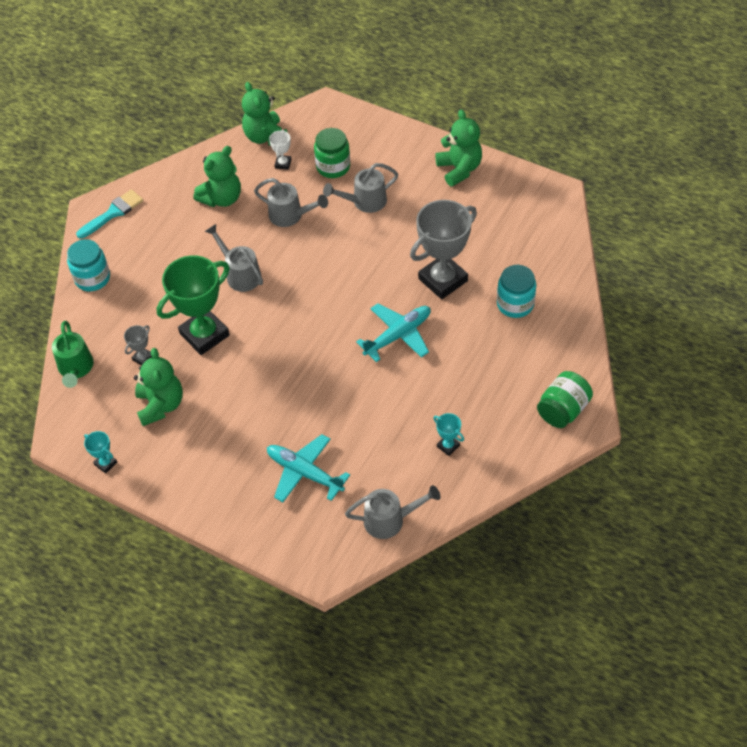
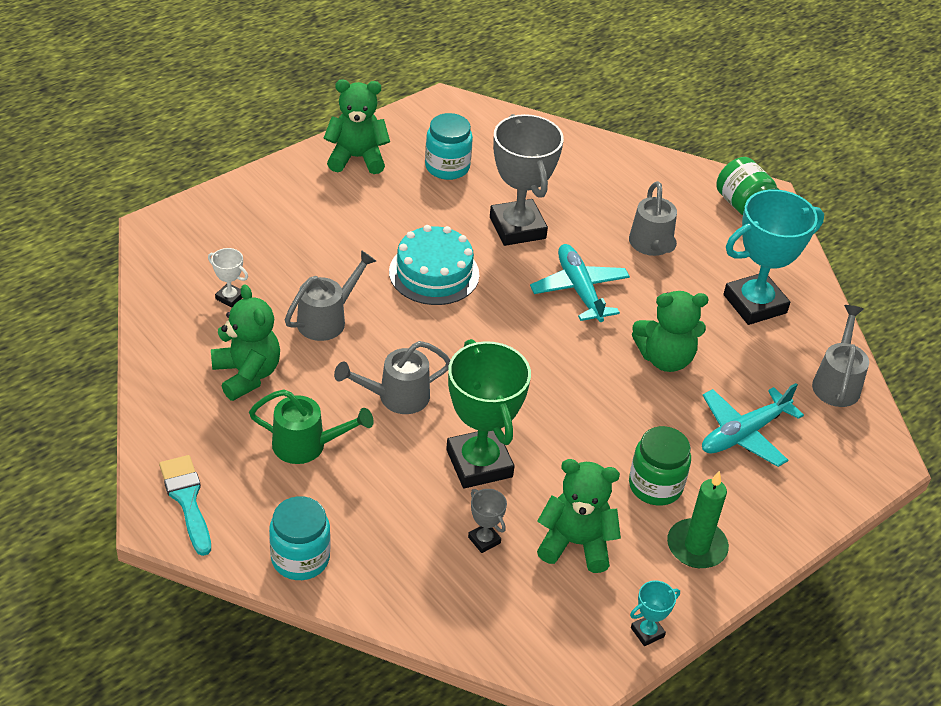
camera: 75 degrees left, 10 degrees down
green watering can [52,321,94,388] -> green watering can moved to [249,390,374,464]
green teddy bear [242,82,288,146] -> green teddy bear moved to [632,291,709,372]
green jar [314,128,350,178] -> green jar moved to [629,426,691,506]
grey watering can [323,163,398,213] -> grey watering can moved to [629,181,677,256]
turquoise trophy [433,413,464,456] -> turquoise trophy [723,189,824,325], size x2.33
turquoise jar [497,265,536,318] -> turquoise jar moved to [425,113,473,180]
none -> turquoise cake [389,225,479,305]
none -> green candle [667,471,729,568]

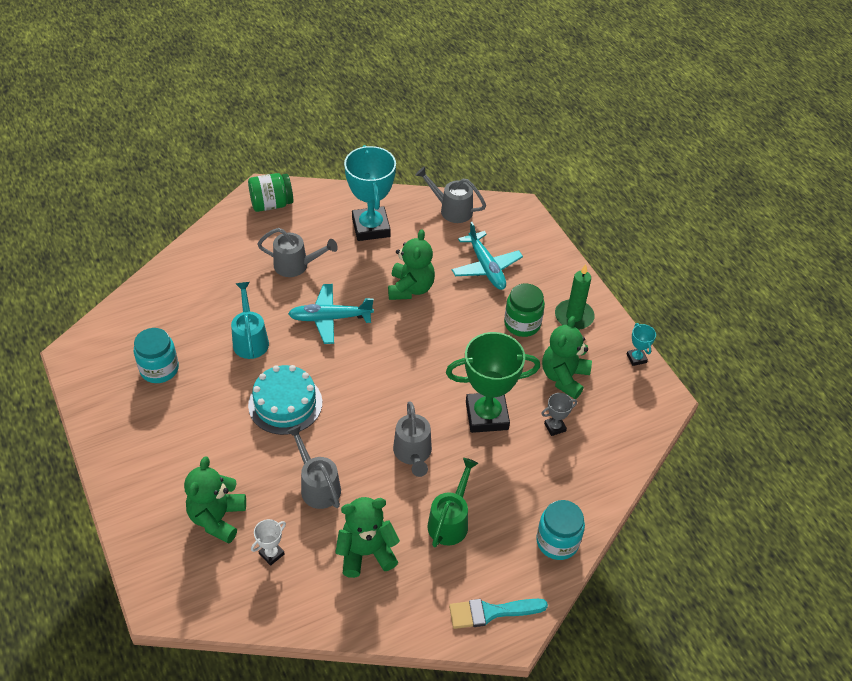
camera: 75 degrees left, 5 degrees up
green teddy bear [324,79,390,174] -> green teddy bear moved to [184,456,246,544]
grey trophy [490,114,564,246] -> turquoise watering can [231,282,269,359]

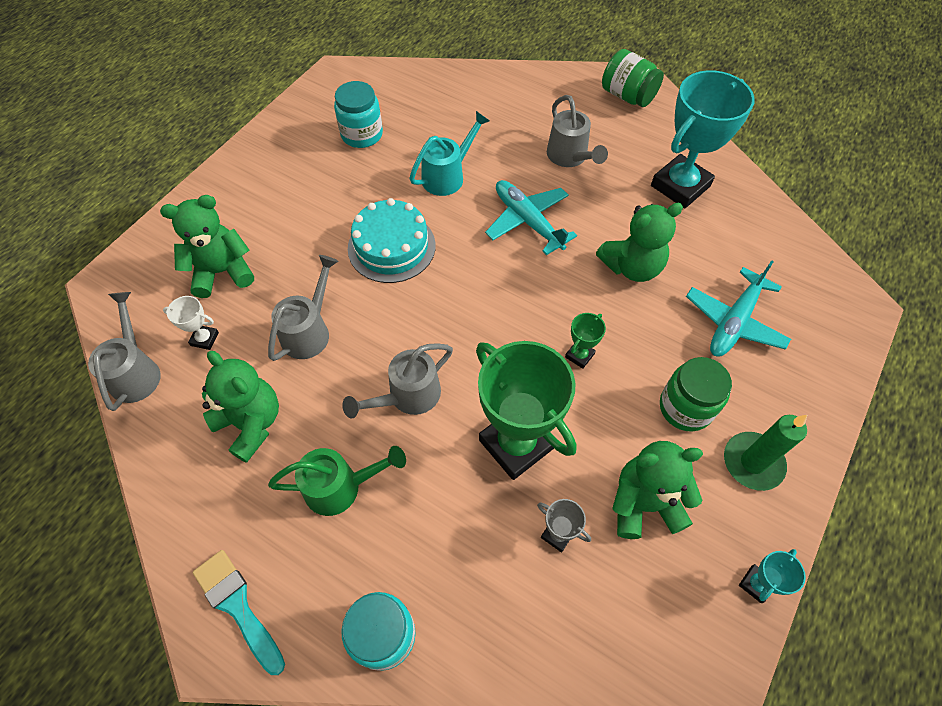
camera: 60 degrees right, 10 degrees up
grey watering can [415,167,486,223] -> grey watering can moved to [88,292,161,411]
none -> green trophy [565,313,606,369]

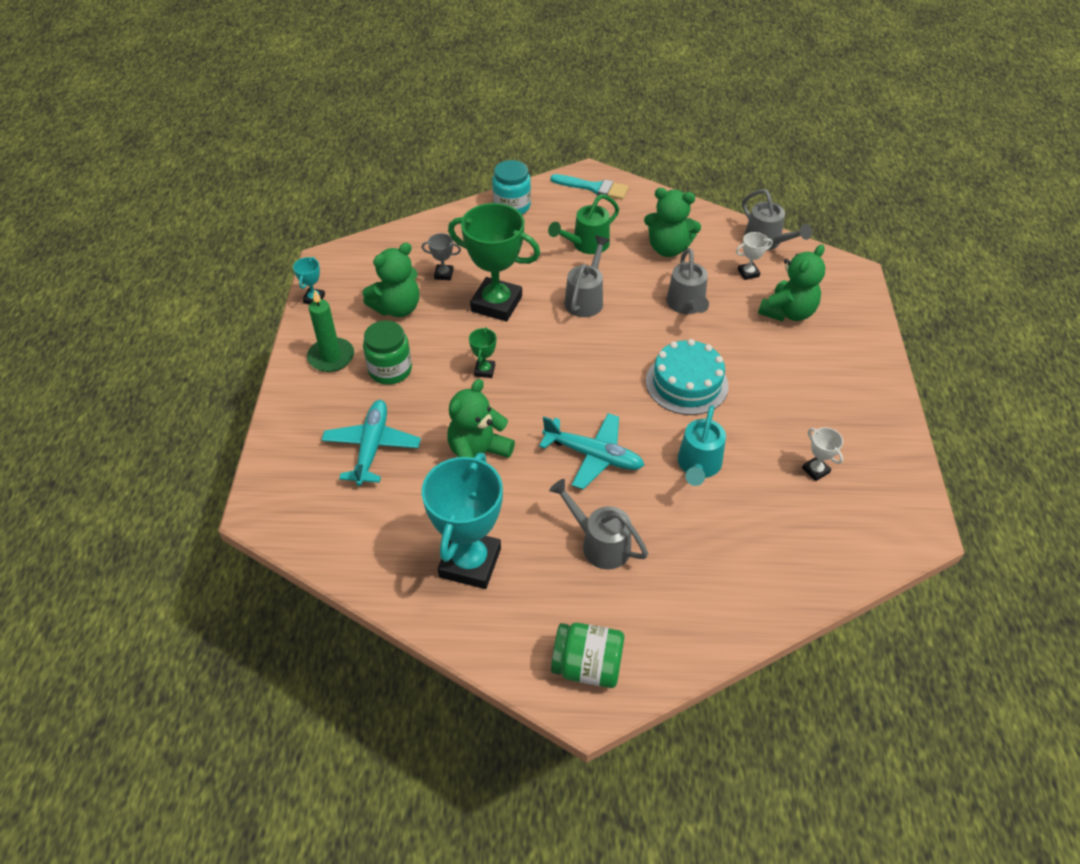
camera: 150 degrees right, 10 degrees down
turquoise jar [334,81,383,148] -> white trophy [802,427,843,481]

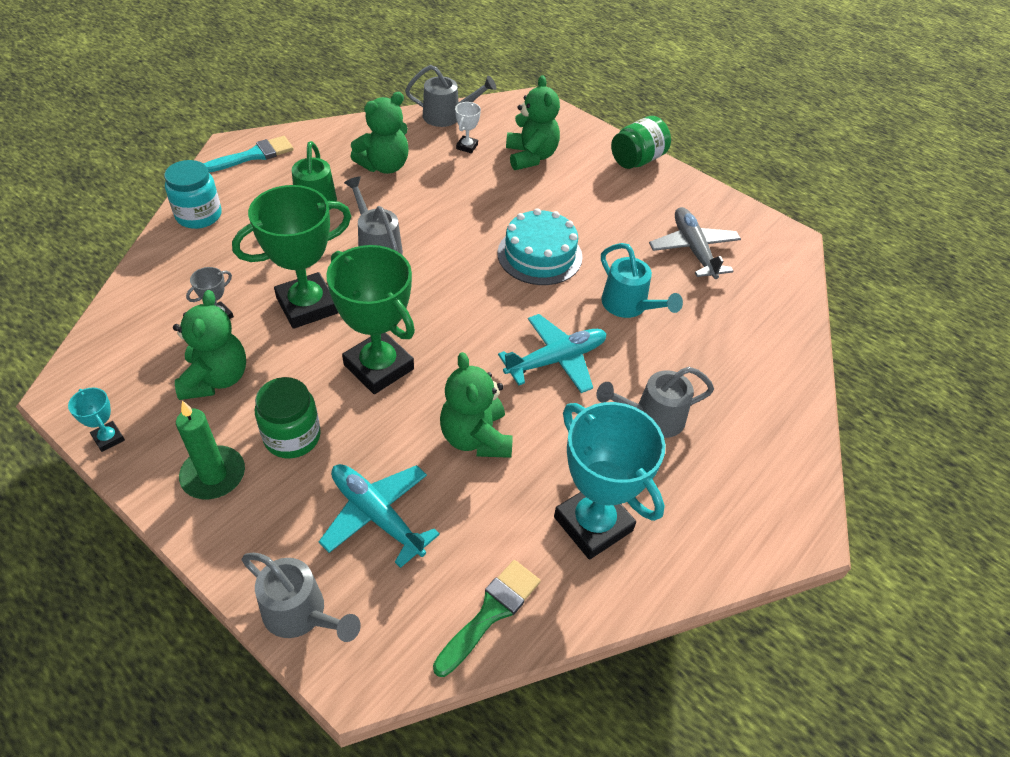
camera: 55 degrees left, 0 degrees up
green trophy [469,327,496,378] -> green trophy [326,245,415,394], size x2.33
green jar [551,623,625,688] -> green jar moved to [611,116,671,169]
grey watering can [666,248,709,314] -> grey watering can moved to [242,553,361,642]
white trophy [802,427,843,481] -> grey plane [649,207,741,279]
none -> green brush [433,560,541,677]

